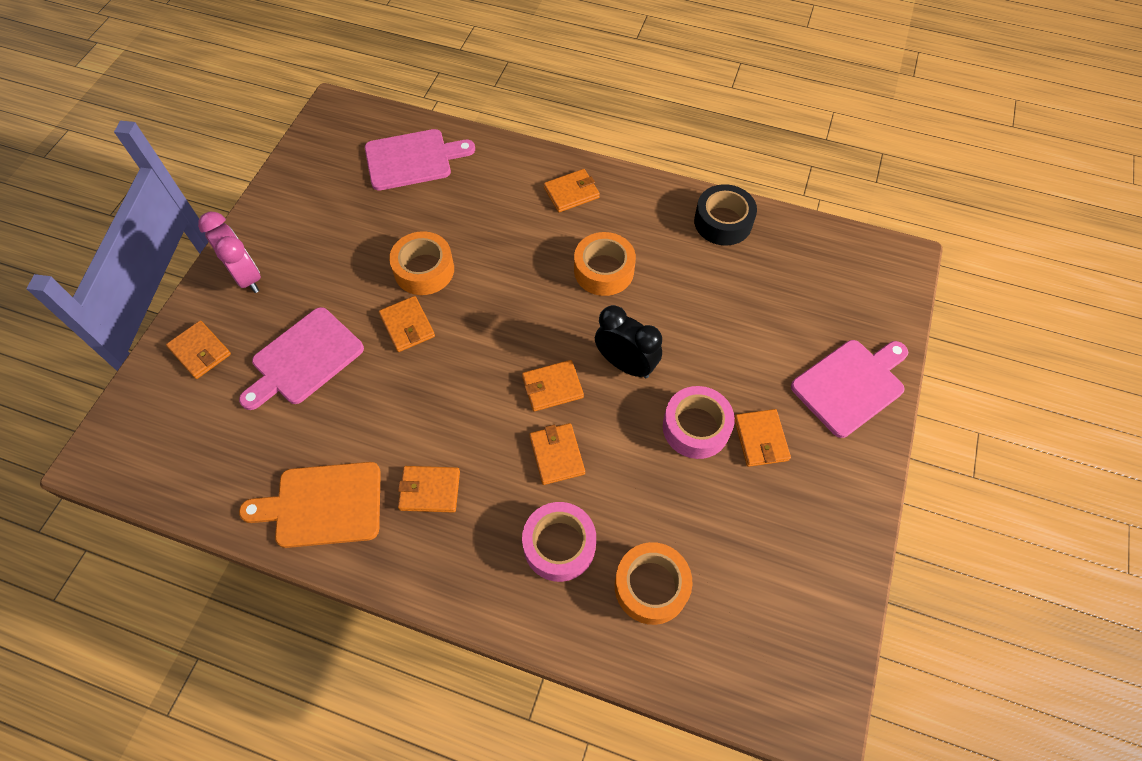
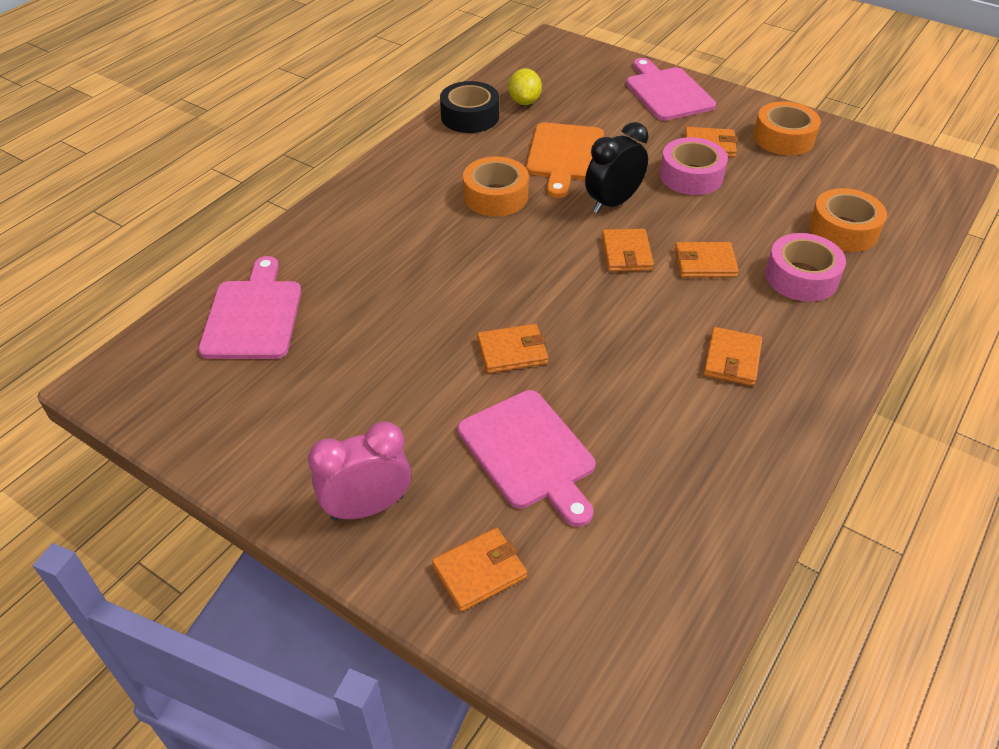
camera: 75 degrees left, 15 degrees down
orange cutting board [239,462,381,548] -> orange cutting board moved to [526,123,604,198]
orange tape [389,231,454,295] -> orange tape moved to [753,102,821,156]
orange wallet [544,169,600,212] -> none
none -> yellow lemon [508,68,542,105]

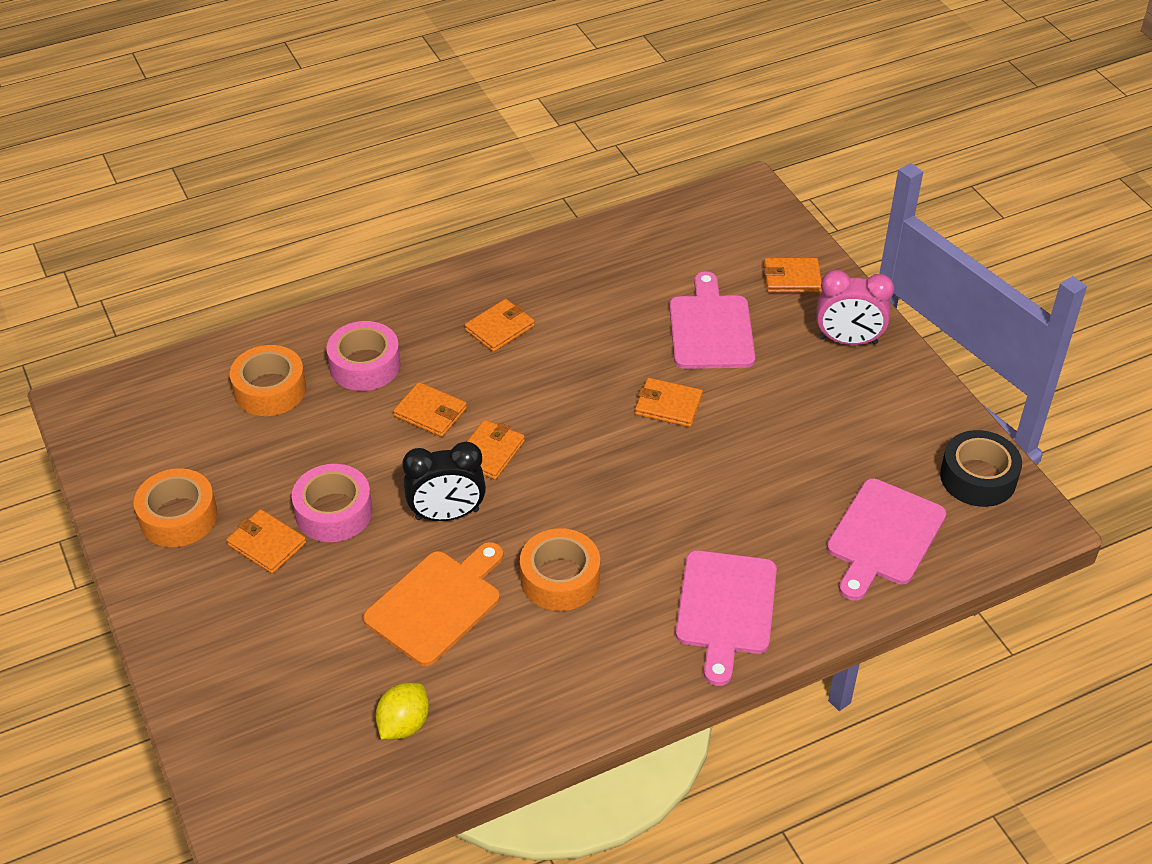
camera: 150 degrees left, 0 degrees up
black tape [440,81,499,133] -> black tape moved to [940,430,1022,507]
pink cutting board [626,58,716,121] -> pink cutting board moved to [676,550,777,686]

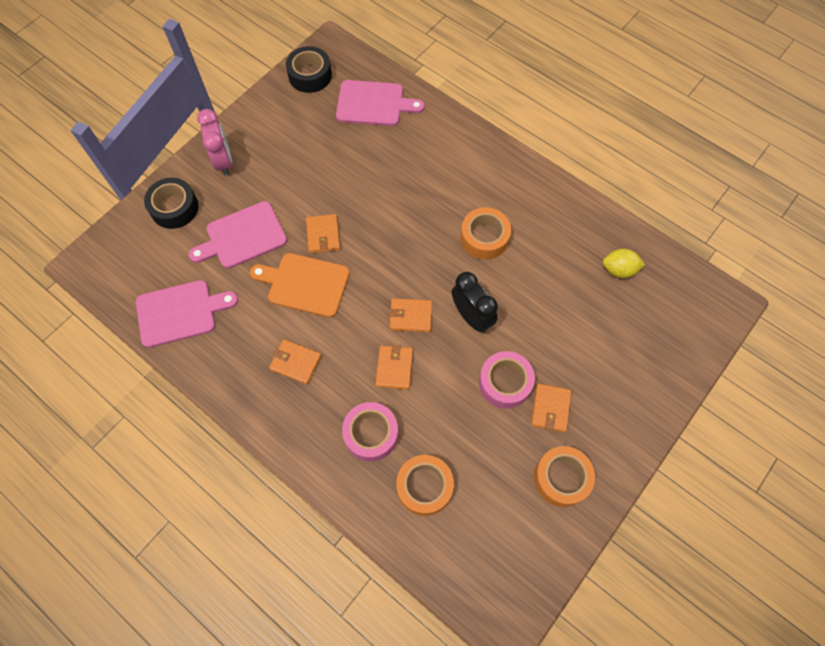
camera: 115 degrees left, 20 degrees up
orange cutting board [363,542,503,666] -> orange cutting board moved to [250,253,350,318]
pink cutting board [676,550,777,686] -> pink cutting board moved to [136,280,238,348]
orange wallet [764,258,822,293] -> black tape [144,178,199,229]

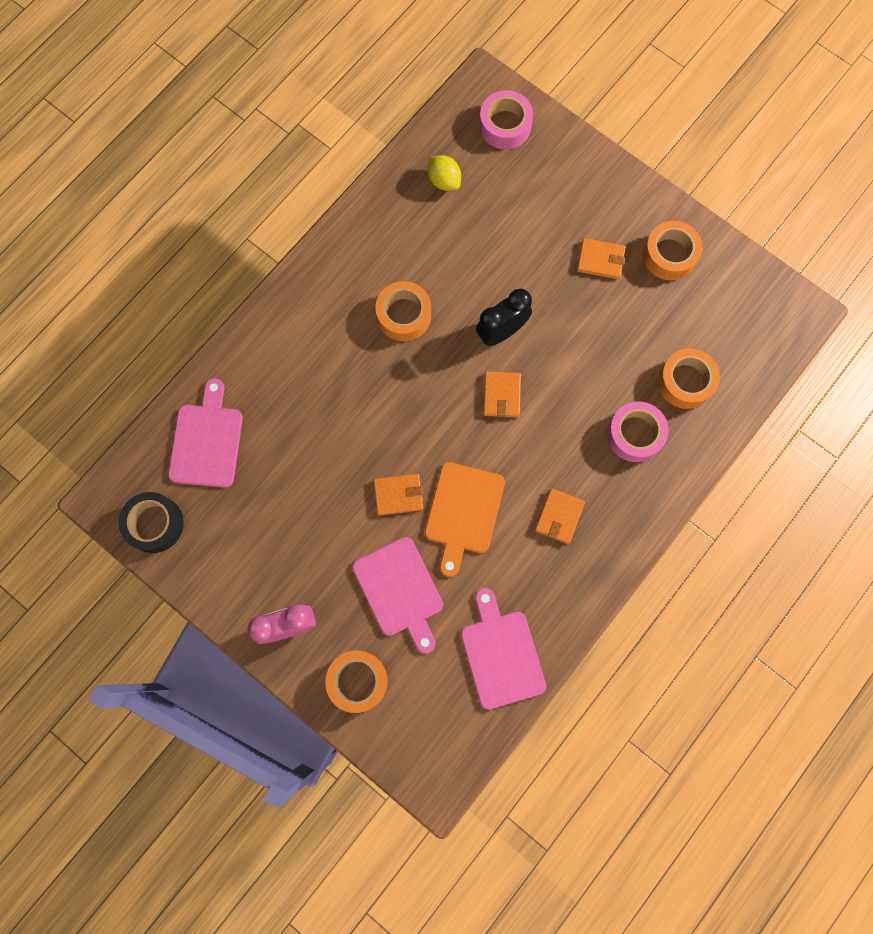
camera: 90 degrees left, 10 degrees up
black tape [144,178,199,229] -> orange tape [325,651,388,713]
orange wallet [375,345,413,389] -> none
pink tape [479,351,535,409] -> pink tape moved to [479,90,533,149]
yellow lemon [603,249,645,278] -> yellow lemon turned 45 degrees counterclockwise [428,155,461,191]

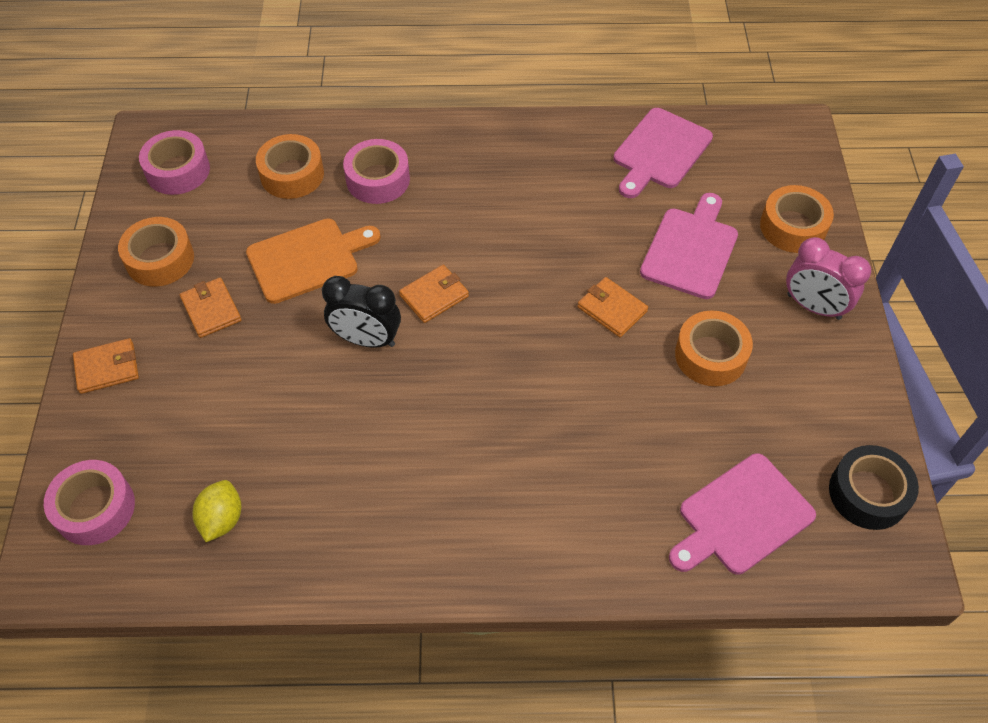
camera: 130 degrees left, 20 degrees down
orange tape [376,281,431,341] -> orange tape moved to [675,311,753,386]
orange cutting board [425,462,505,577] -> orange cutting board moved to [246,218,381,304]
orange wallet [535,488,585,544] -> orange wallet moved to [73,338,139,394]
none -> pink tape [139,130,210,195]

